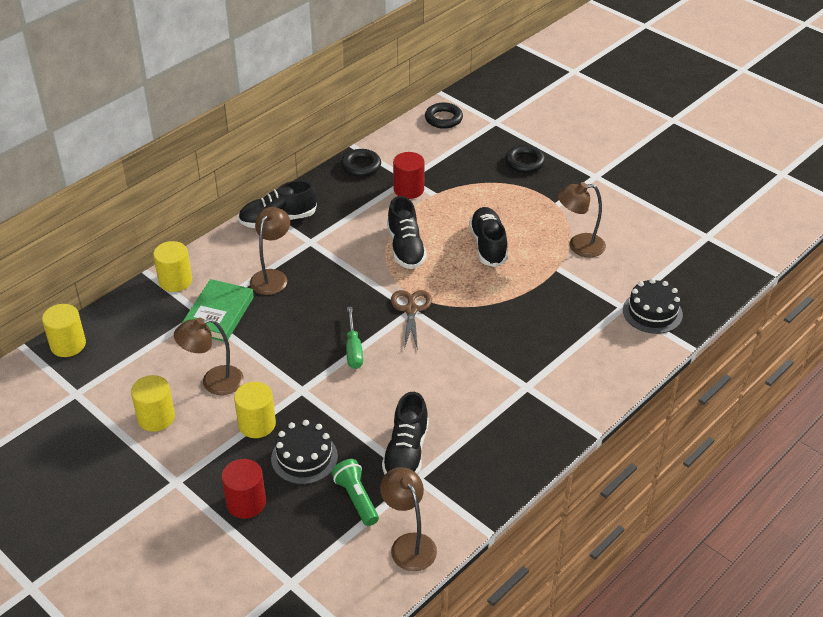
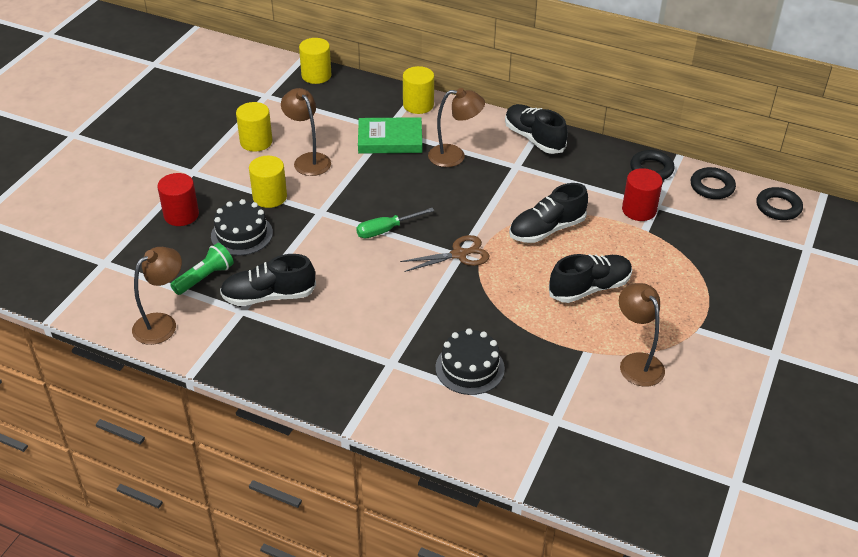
camera: 70 degrees right, 0 degrees up
black ring [505,145,545,173] -> black ring moved to [691,167,736,199]
black cake [623,278,683,334] -> black cake moved to [436,328,505,395]

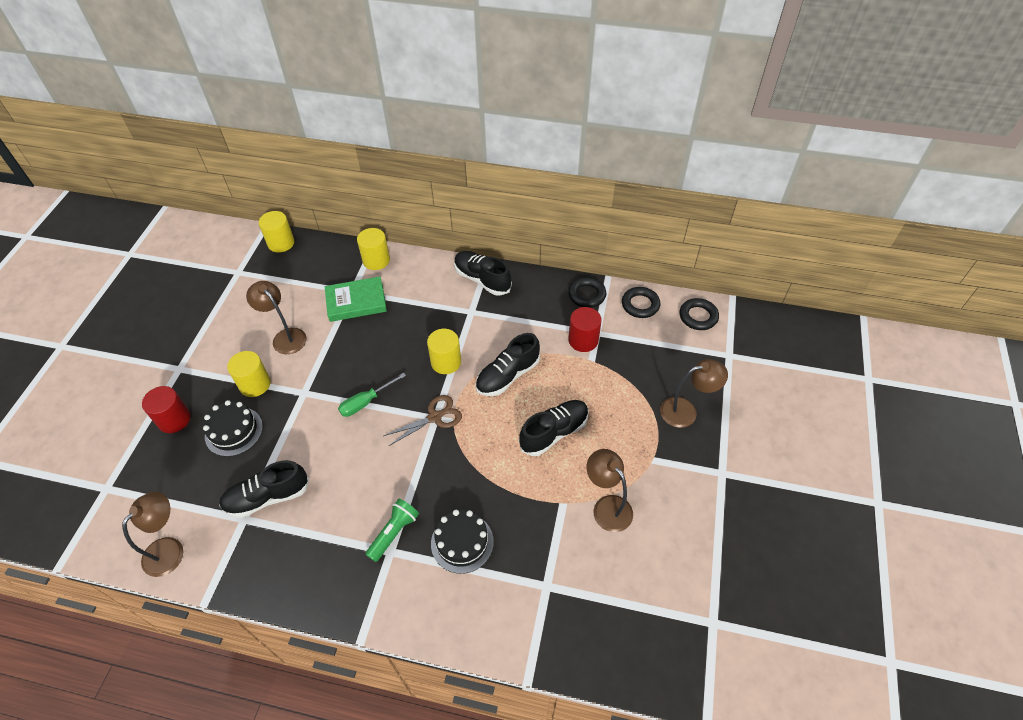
camera: 10 degrees left, 10 degrees up
green flashlight [170,243,234,295] -> green flashlight moved to [365,499,419,562]
yellow cylinder [236,102,272,152] -> yellow cylinder moved to [427,329,461,374]
brown lamp [428,88,485,167] -> brown lamp moved to [660,359,728,428]

